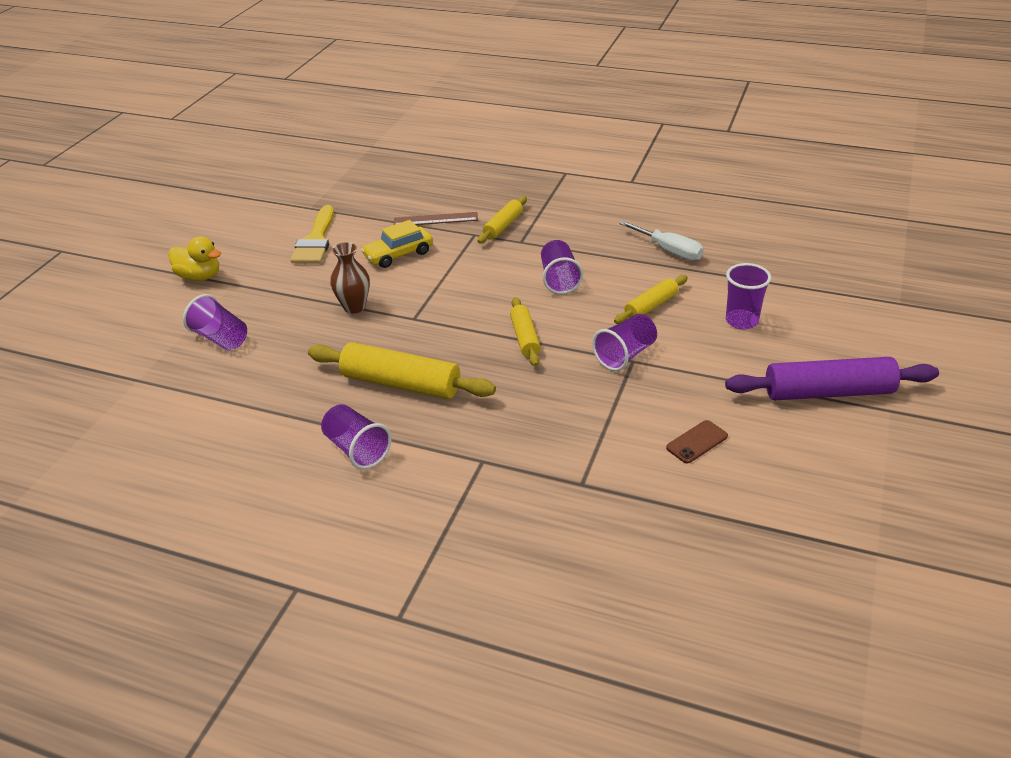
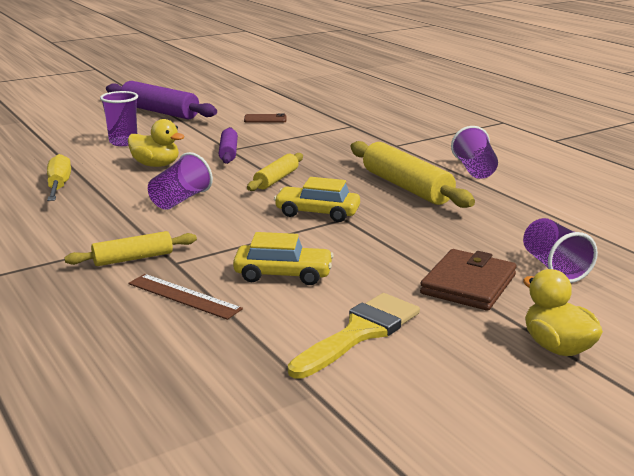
camera: 145 degrees left, 15 degrees down
brown vase [330,242,370,314] -> none
purple cup [592,314,657,371] -> purple rolling pin [219,127,238,164]
yellow rolling pin [614,275,688,324] -> yellow duck [128,119,185,167]
white screwdriver [619,221,704,261] -> yellow screwdriver [47,154,71,201]
none -> yellow car [274,177,360,222]
none -> brown wallet [420,249,517,311]

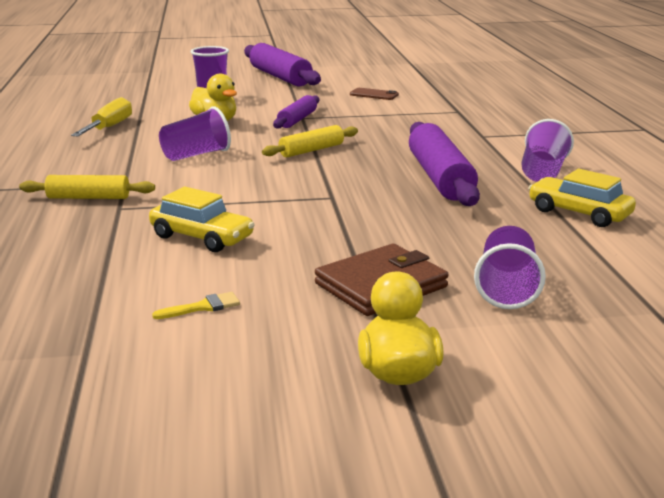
camera: 25 degrees right, 0 degrees up
brown ruler [128,274,243,320] -> none
yellow car [274,177,360,222] -> yellow car moved to [528,169,636,227]
yellow brush [288,293,420,379] -> yellow brush [152,292,240,319], size x0.44
yellow rolling pin [351,141,475,208] -> purple rolling pin [409,122,480,206]

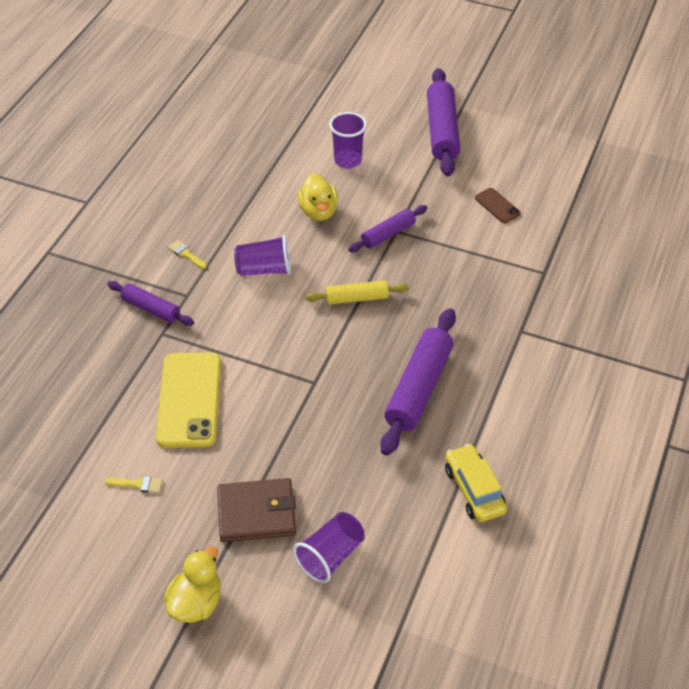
camera: 30 degrees right, 25 degrees up
yellow rolling pin [19,175,155,199] -> purple rolling pin [107,281,194,326]
yellow screwdriver [71,97,132,137] -> none
yellow car [149,187,255,252] -> yellow phone [156,352,221,448]
purple cup [521,119,574,182] -> none
none -> yellow brush [168,240,207,269]

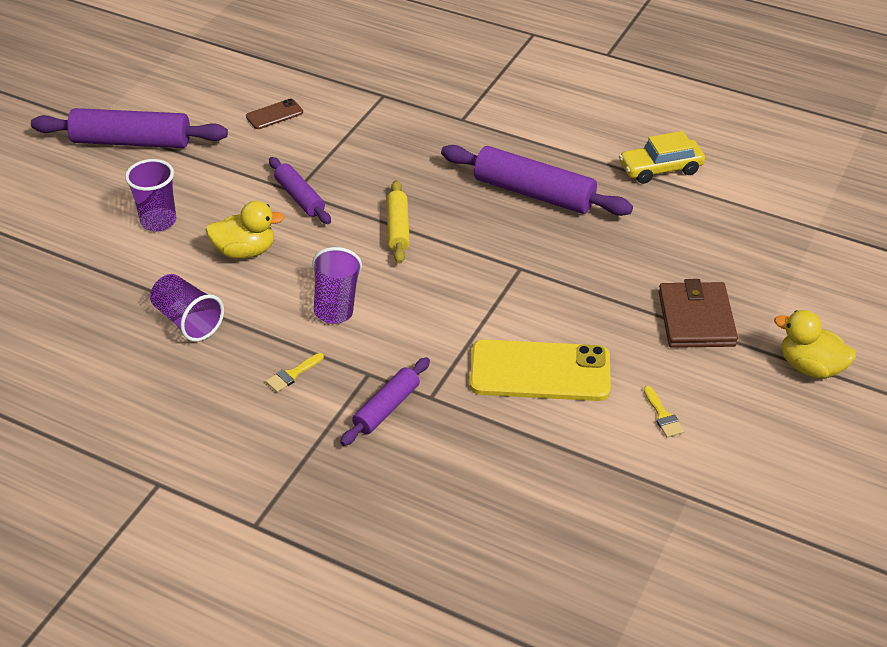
camera: 85 degrees left, 5 degrees down
yellow brush [105,476,163,493] -> yellow brush turned 150 degrees clockwise [644,386,684,437]
purple cup [293,512,365,583] -> purple cup moved to [150,274,224,342]

